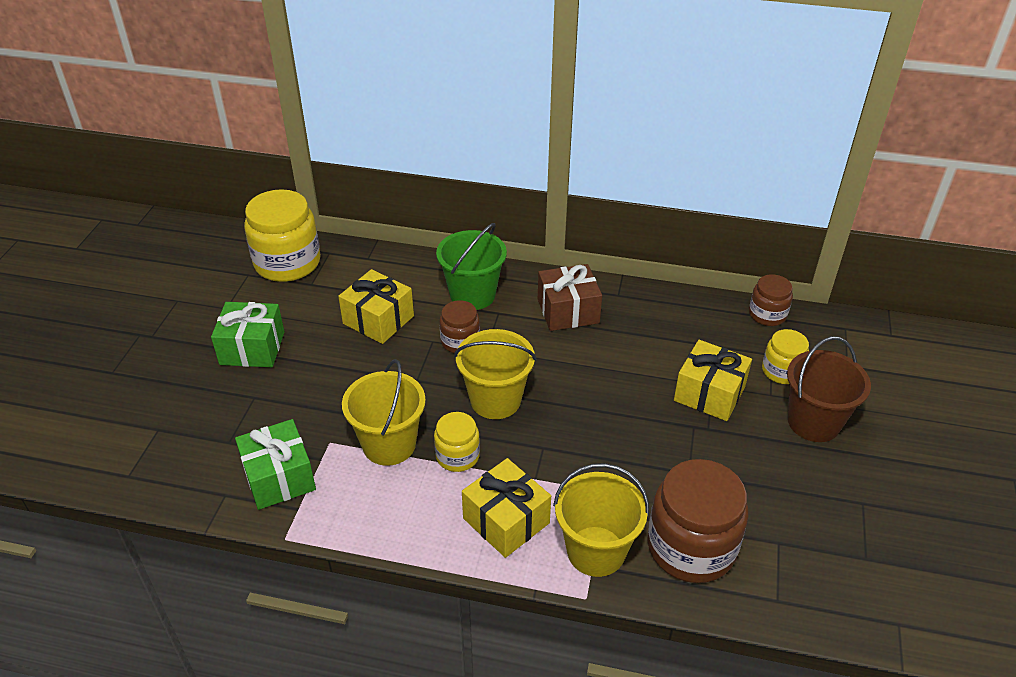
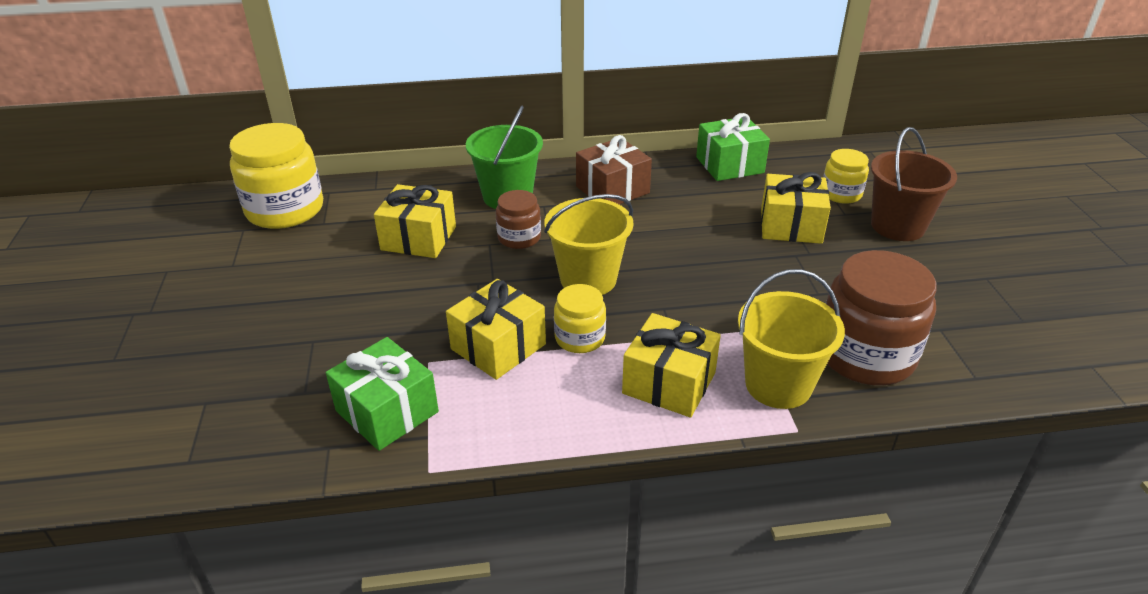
camera: 20 degrees left, 5 degrees down
green gift [211,302,284,367] -> green gift moved to [696,113,770,181]
yellow bucket [342,359,426,466] -> yellow gift [446,279,546,380]
brown jar [749,274,793,326] -> none

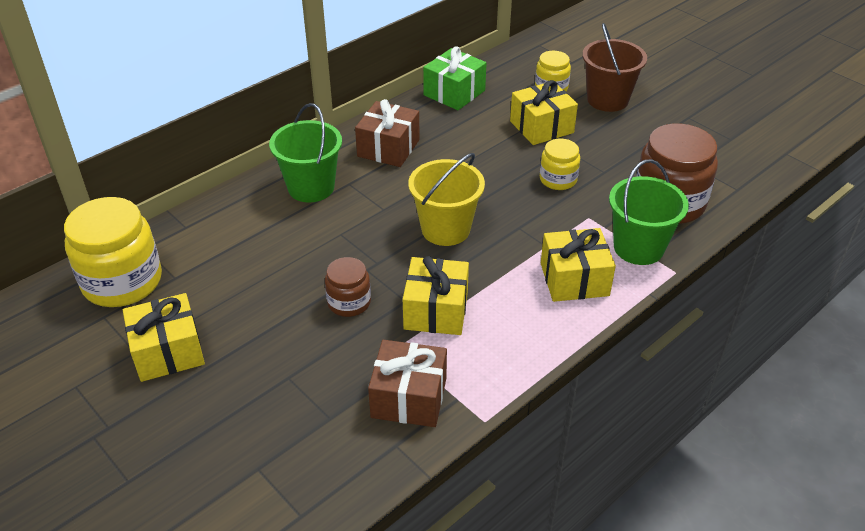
camera: 35 degrees left, 5 degrees up
green gift [326,337,439,451] -> brown gift [368,340,447,427]
yellow gift [374,184,456,258] -> yellow gift moved to [123,293,205,382]
brown jar [496,190,541,249] -> brown jar moved to [325,257,371,317]
yellow jar [554,284,606,353] -> yellow jar moved to [540,139,580,190]
yellow bucket [738,269,845,409] -> green bucket [609,159,689,265]

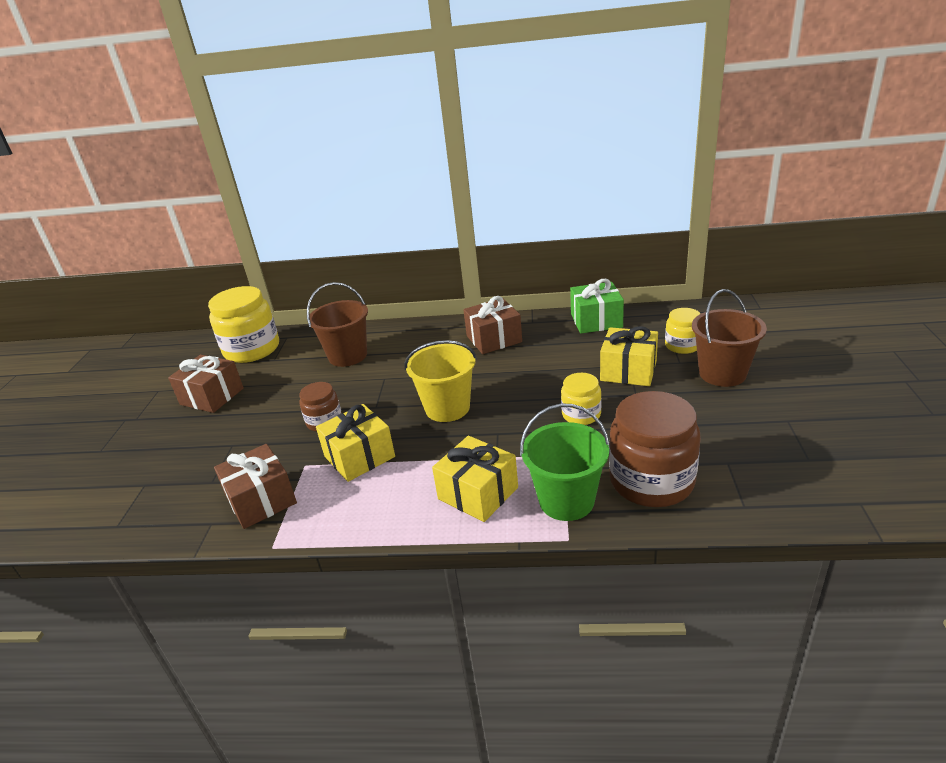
camera: 50 degrees right, 10 degrees down
yellow gift [123,293,205,382] -> brown gift [168,355,244,413]
green bucket [269,103,342,203] -> none
none -> brown bucket [307,282,368,367]

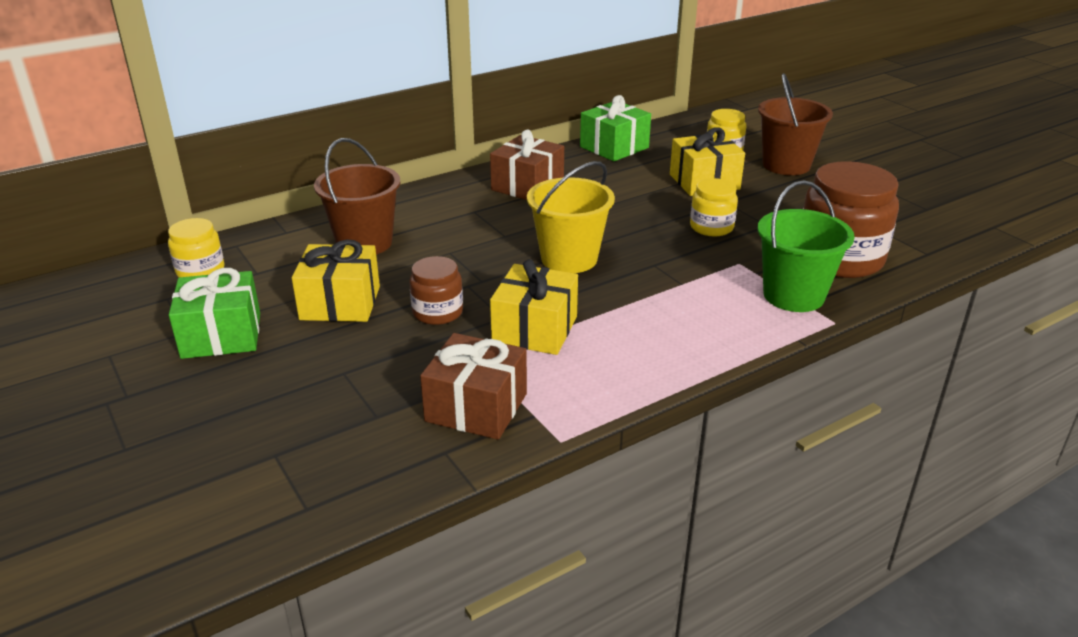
camera: 40 degrees left, 0 degrees up
brown gift [168,355,244,413] -> green gift [169,268,260,359]
yellow jar [208,286,279,363] -> yellow jar [168,218,224,277], size x0.54
yellow gift [432,436,518,522] -> yellow gift moved to [292,240,380,322]

